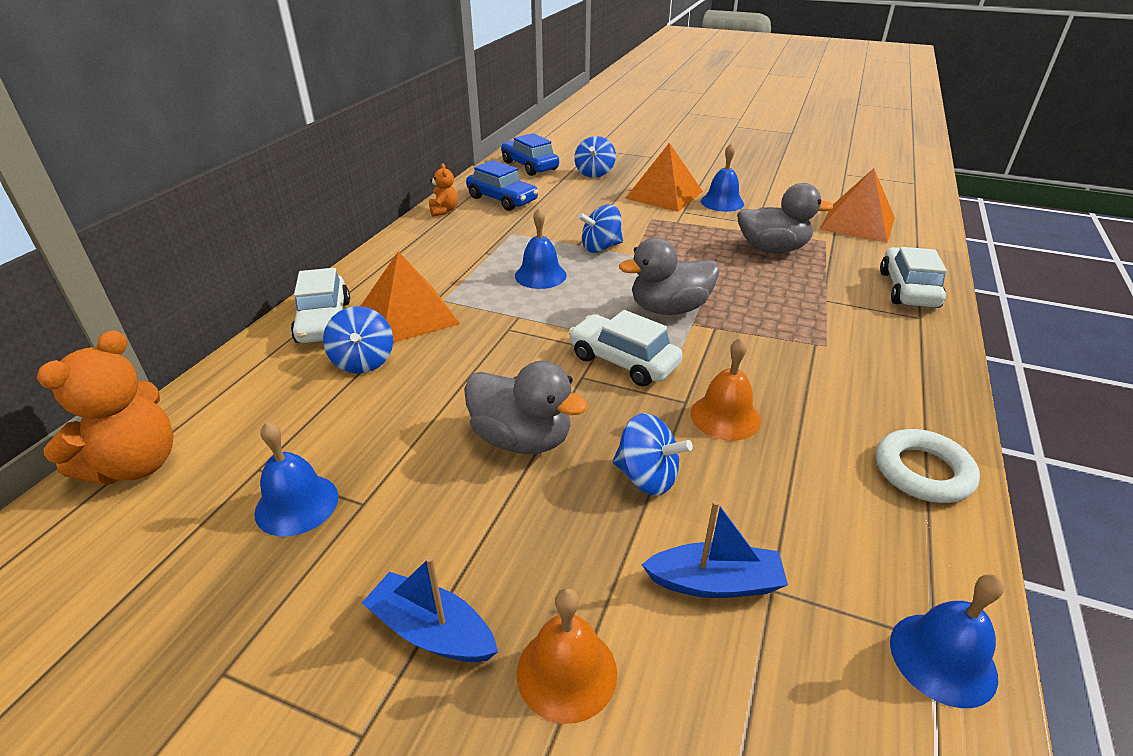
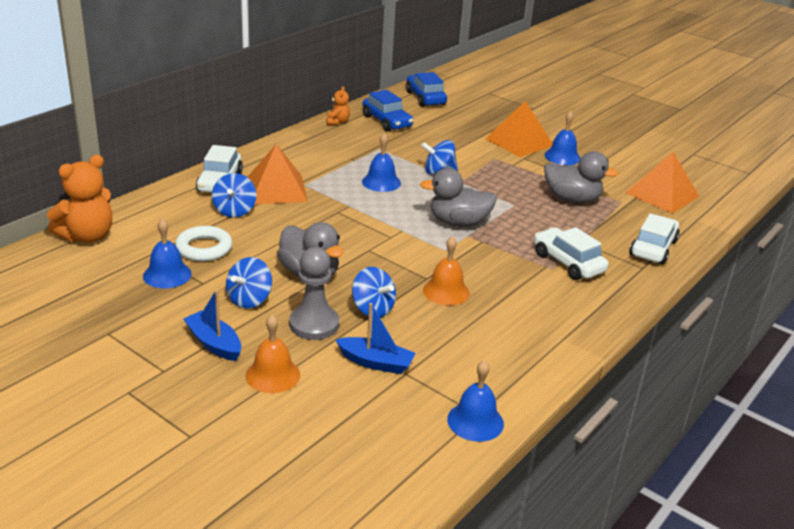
camera: 15 degrees right, 5 degrees down
white car [569,310,683,387] -> white car moved to [534,227,609,280]
blue spinning top [574,136,616,178] -> blue spinning top moved to [226,257,272,308]
white ring [876,429,980,503] -> white ring moved to [175,226,232,261]
none -> grey pawn [289,247,339,340]

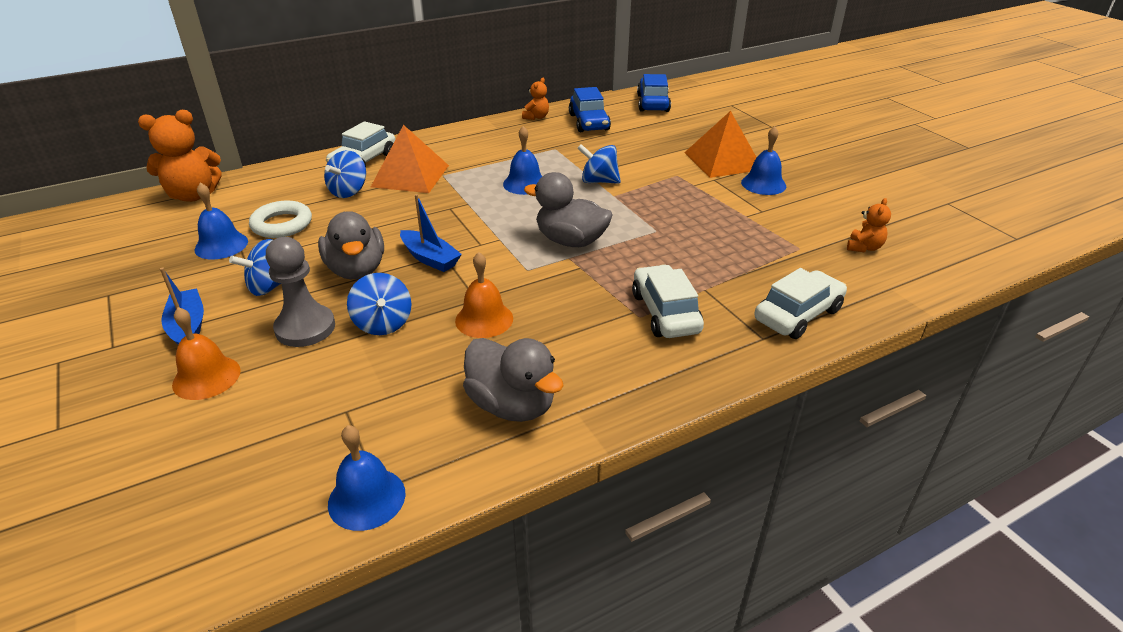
camera: 25 degrees right, 5 degrees up
blue boat [335,303,416,374] -> blue boat moved to [400,194,462,272]
grey duck [544,151,619,203] -> grey duck moved to [463,338,564,422]
orange pyramid [626,152,700,213] -> orange teddy bear [847,198,891,252]

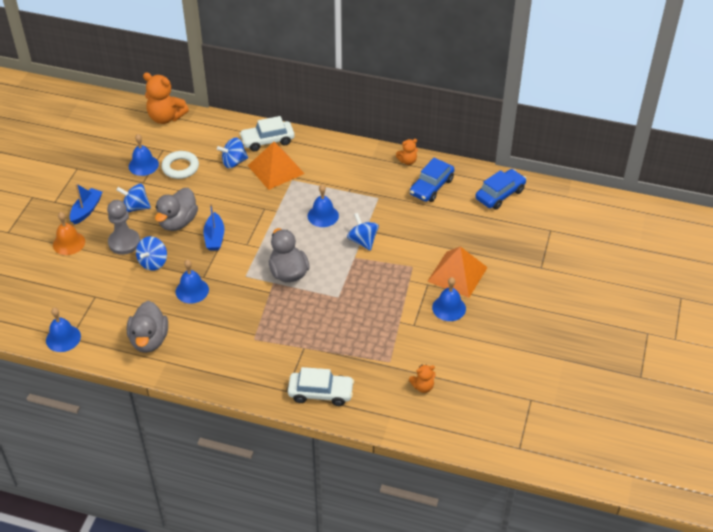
camera: 45 degrees right, 10 degrees up
orange bell [455,252,513,338] -> blue bell [176,260,209,304]
white car [632,264,704,338] -> none

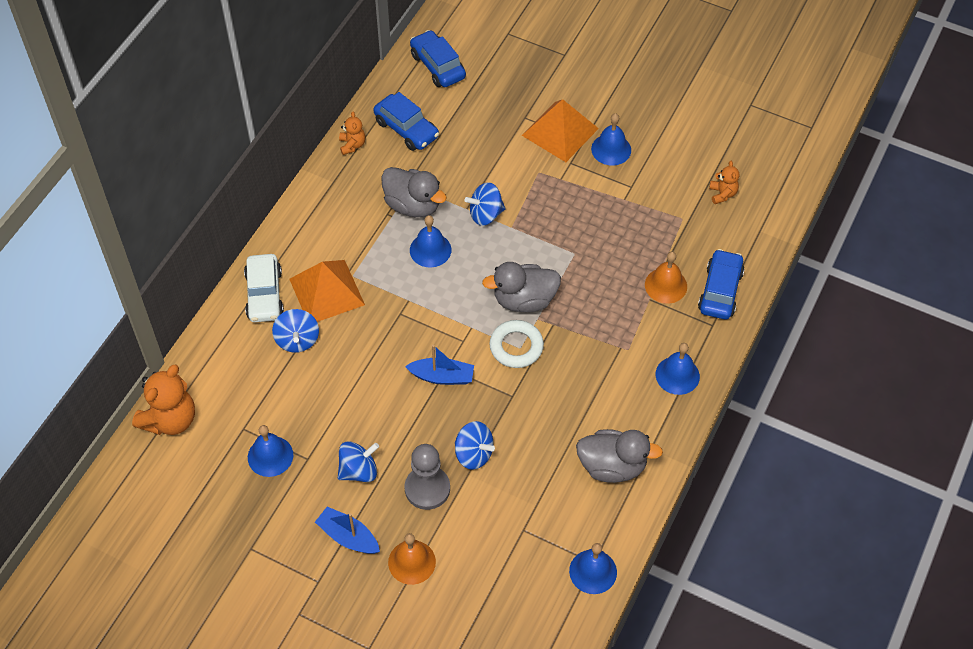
camera: 80 degrees left, 10 degrees up
blue spinning top [116,184,151,212] -> blue spinning top turned 135 degrees counterclockwise [338,441,379,482]
grey duck [155,188,198,231] -> grey duck moved to [381,167,447,217]
white ring [161,151,199,179] -> white ring moved to [489,320,544,368]
blue bell [176,260,209,304] -> blue bell moved to [656,343,700,395]
white car [288,367,354,406] -> blue car [698,249,745,319]
none -> orange bell [645,252,687,304]

